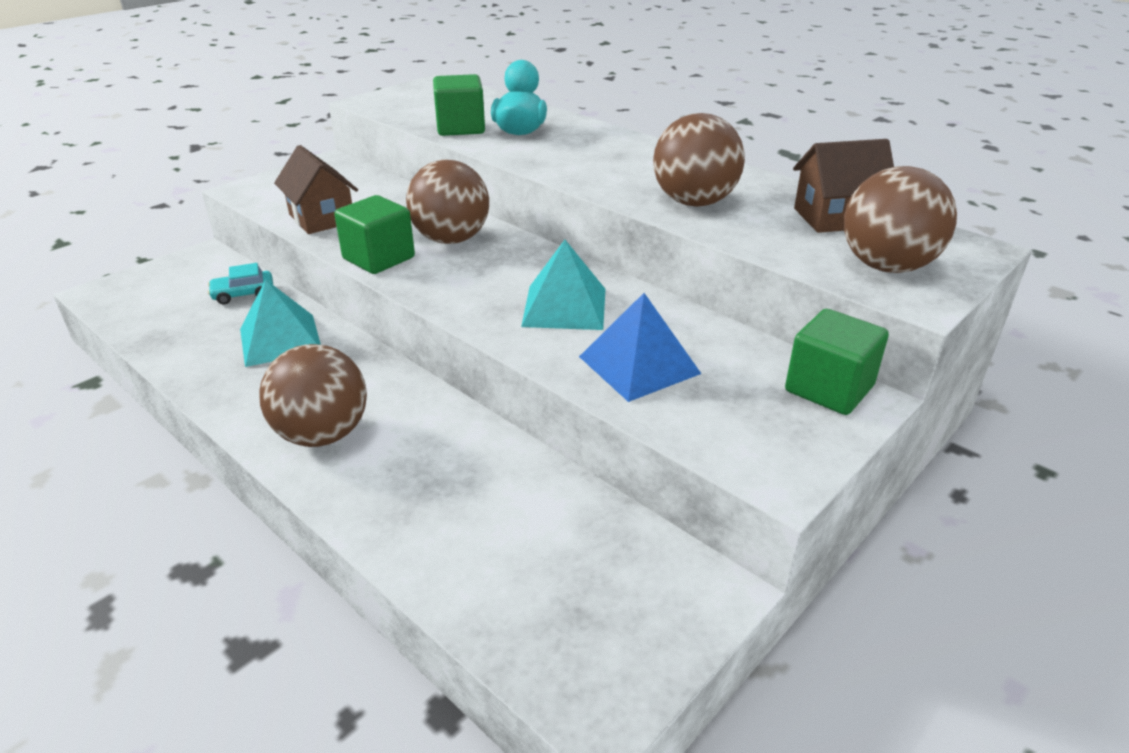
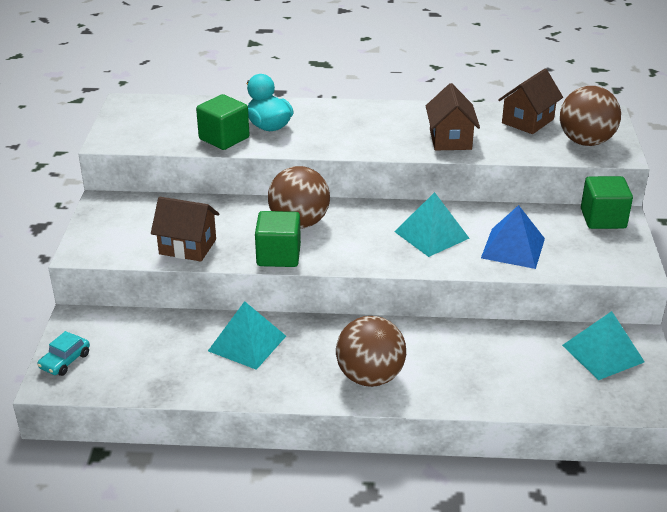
camera: 40 degrees left, 0 degrees up
turquoise car [208,263,273,304] -> turquoise car moved to [37,331,90,376]
brown ball [653,113,745,207] -> brown house [426,83,480,150]
none -> turquoise pyramid [562,311,645,380]

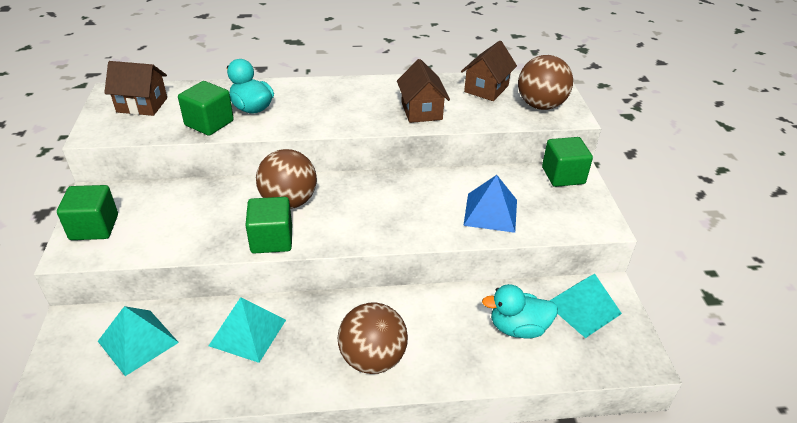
camera: 10 degrees left, 5 degrees up
turquoise car [37,331,90,376] -> none
brown house [151,197,219,262] -> brown house moved to [104,61,167,116]
turquoise pyramid [394,192,470,257] -> turquoise pyramid moved to [98,306,179,376]
none -> green cube [57,185,118,240]
none -> turquoise duck [482,284,558,339]

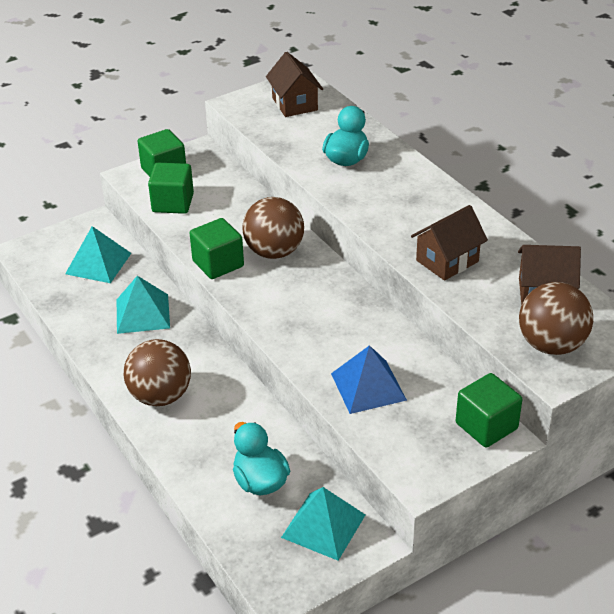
camera: 65 degrees right, 0 degrees up
green cube [178,81,234,136] -> green cube moved to [148,163,194,214]

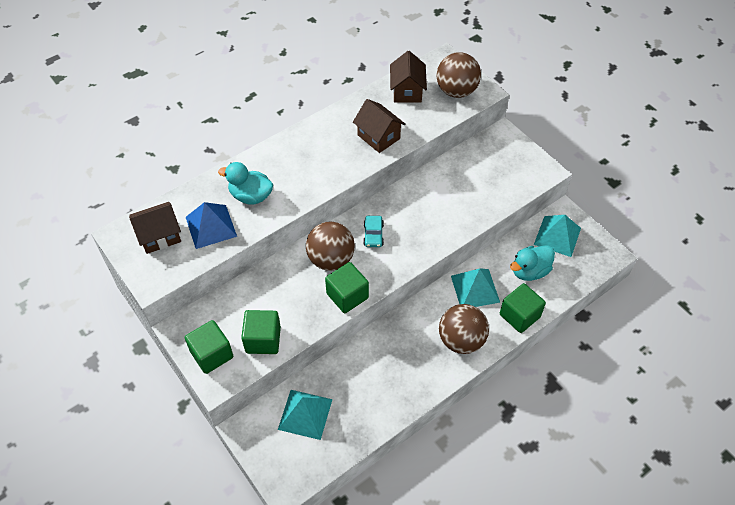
camera: 95 degrees left, 15 degrees up
turquoise pyramid [117,276,170,334] -> turquoise pyramid moved to [451,268,500,307]
blue pyramid [331,345,407,414] -> blue pyramid moved to [186,202,237,249]
green cube [456,373,522,448] -> green cube moved to [500,283,546,333]
none -> turquoise car [363,216,384,247]

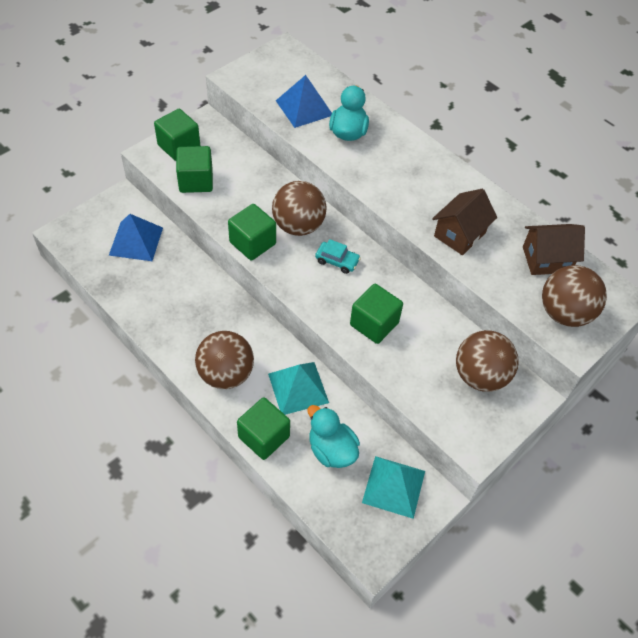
camera: 80 degrees right, 0 degrees up
brown house [129,202,181,254] -> none
turquoise pyramid [278,390,332,440] -> blue pyramid [109,214,163,261]
turquoise car [363,216,384,247] -> turquoise car turned 150 degrees counterclockwise [315,239,361,274]
none -> green cube [350,284,403,344]
none -> brown ball [456,330,519,392]

